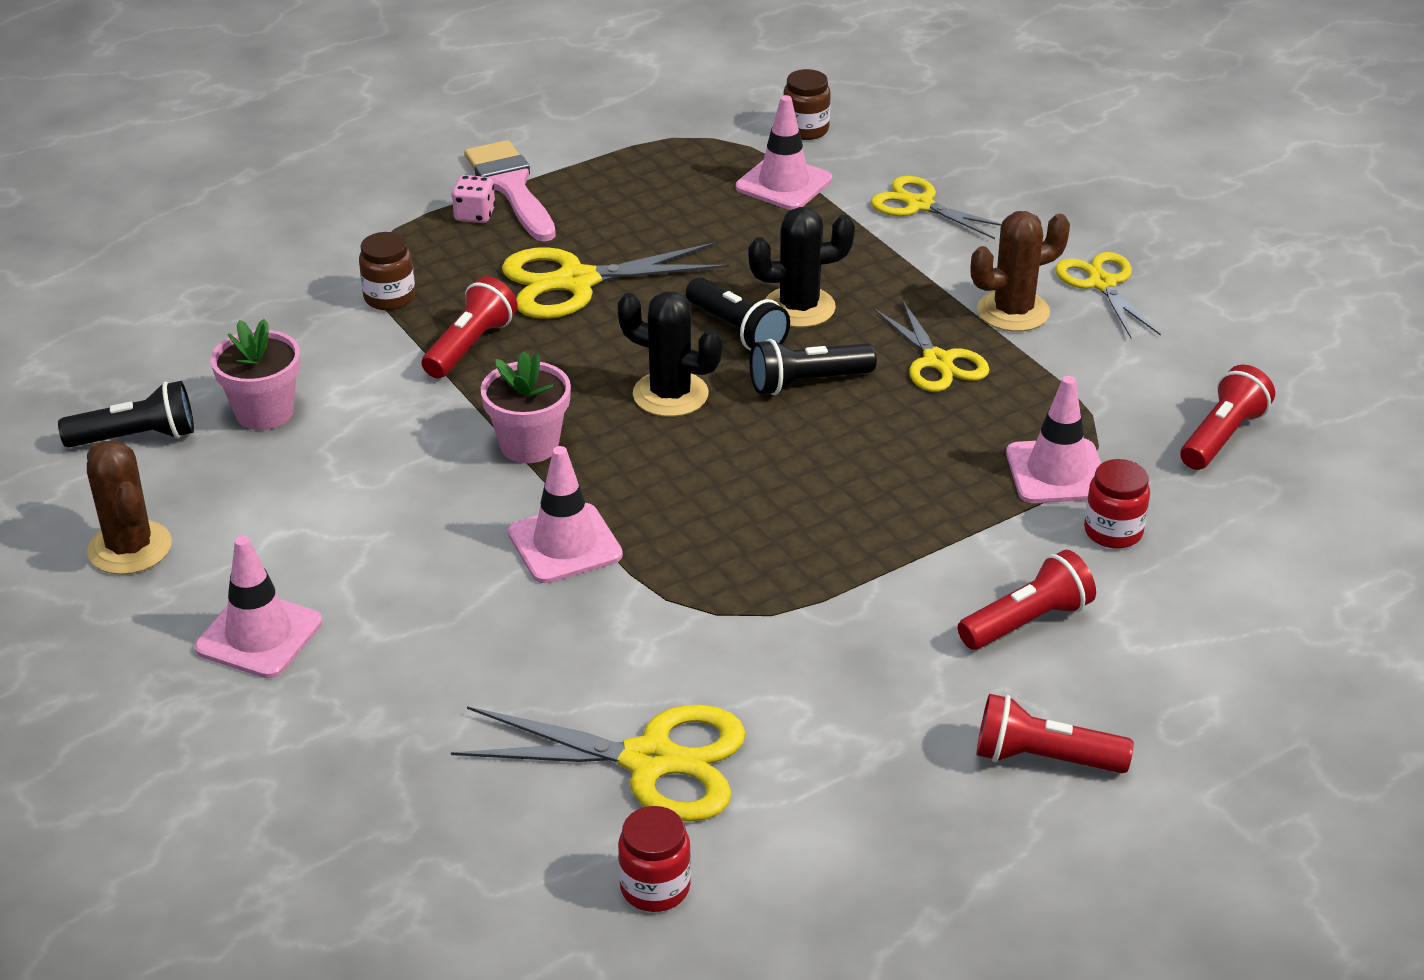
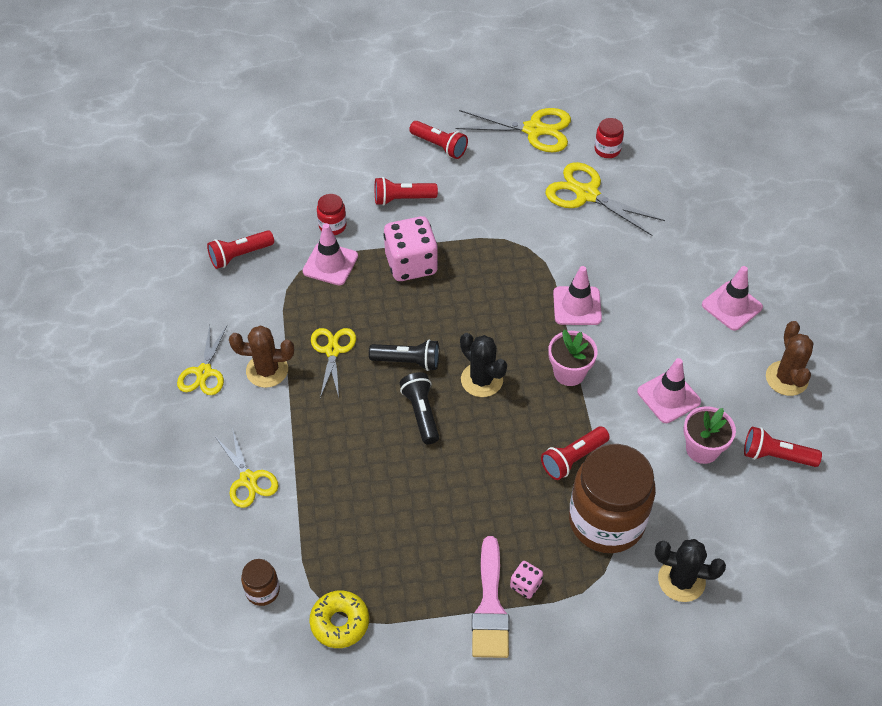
camera: 155 degrees left, 15 degrees up
black flashlight [58,381,194,447] -> red flashlight [744,427,822,467]
brown jar [359,232,415,311] -> brown jar [569,444,656,553], size x2.32
yellow scissors [502,242,729,319] -> yellow scissors moved to [456,108,571,153]
pink traffic cone [736,95,832,210] -> pink traffic cone moved to [637,358,701,423]
black cactus [748,207,855,328] -> black cactus moved to [655,539,726,602]
none -> yellow donut [309,590,369,648]
none -> pink dice [383,216,438,281]

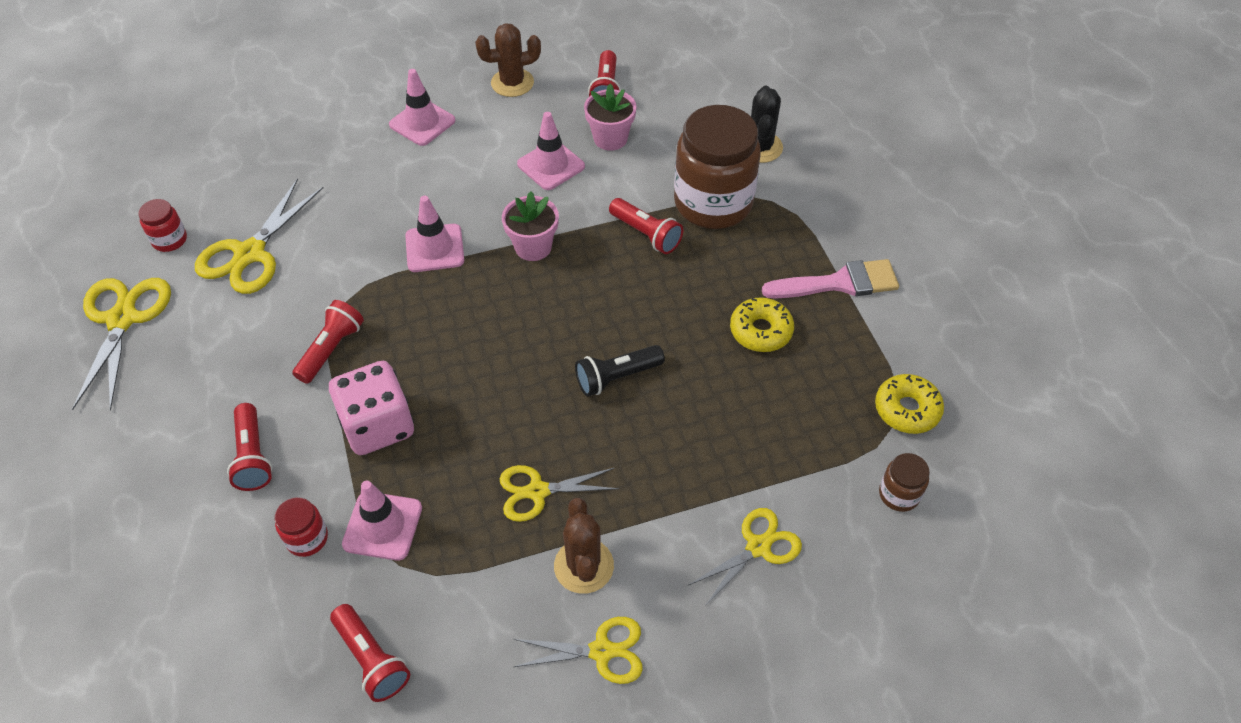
camera: 100 degrees left, 0 degrees up
black flashlight [369,339,439,371] -> none
red flashlight [409,121,468,159] -> red flashlight moved to [292,300,364,384]
black cactus [460,333,507,397] -> none
pink dice [510,561,543,599] -> none
none -> yellow donut [730,297,794,352]

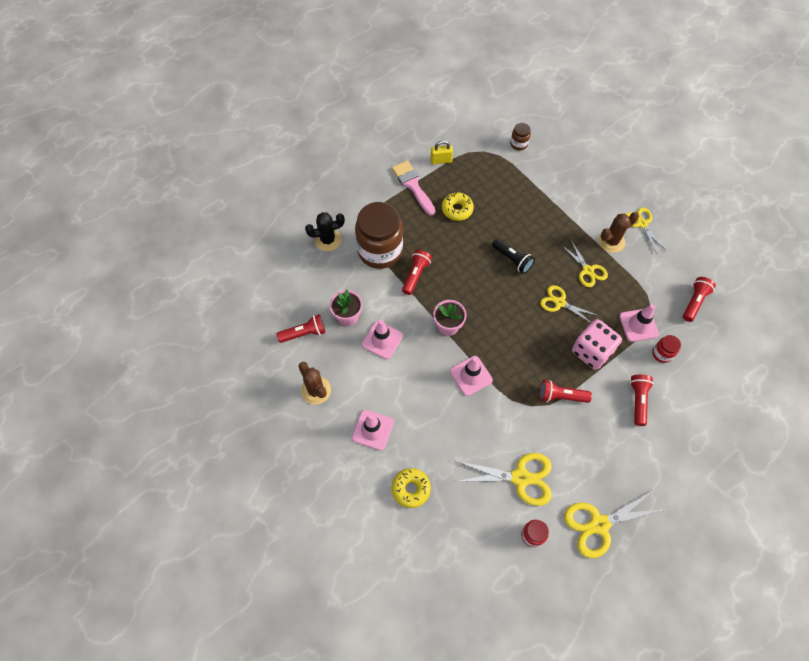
camera: 110 degrees left, 10 degrees up
red flashlight [227,403,273,491] -> red flashlight turned 45 degrees counterclockwise [630,375,654,426]
yellow scissors [689,508,802,606] -> yellow scissors moved to [540,285,599,323]
yellow donut [875,374,944,434] -> yellow donut moved to [392,468,431,508]
none -> yellow padlock [431,140,453,164]

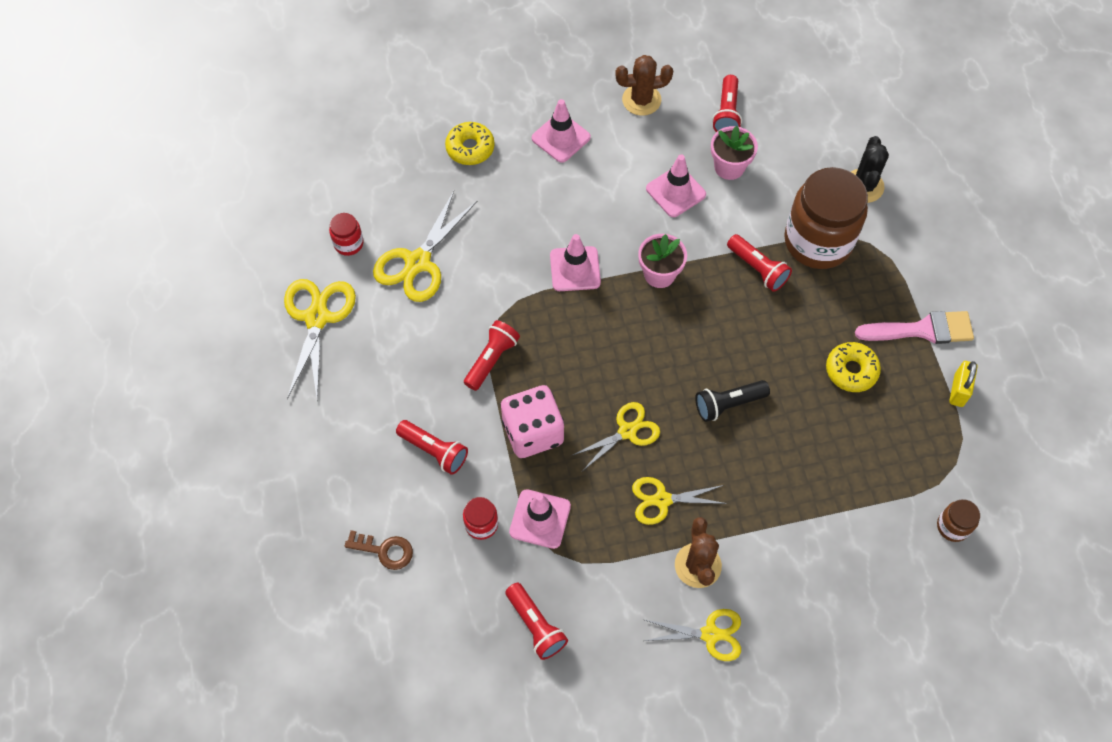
camera: 115 degrees right, 0 degrees up
none -> brown key [345,530,413,570]

